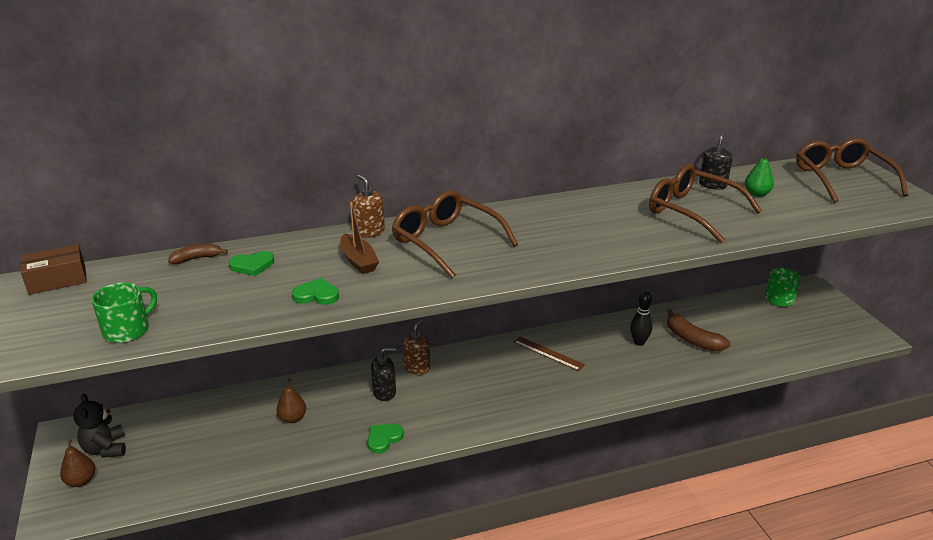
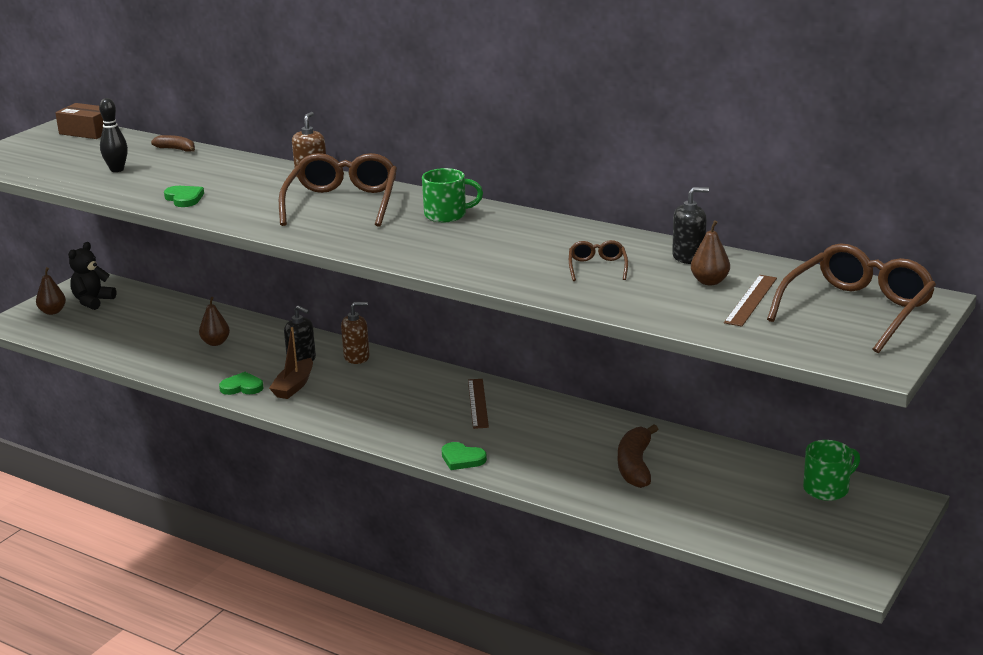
camera: 50 degrees right, 5 degrees down
green mug [92,283,157,343] -> green mug moved to [422,168,483,222]
green heart [229,251,274,276] -> green heart moved to [441,442,487,470]
brown boat [340,202,379,274] -> brown boat moved to [269,327,313,399]
black bowling pin [630,291,653,346] -> black bowling pin moved to [99,98,128,172]
brown glasses [649,164,762,243] -> brown glasses [569,240,628,281], size x0.47
green pear [745,151,774,197] -> brown pear [691,220,730,285]
none -> brown ruler [724,275,777,326]

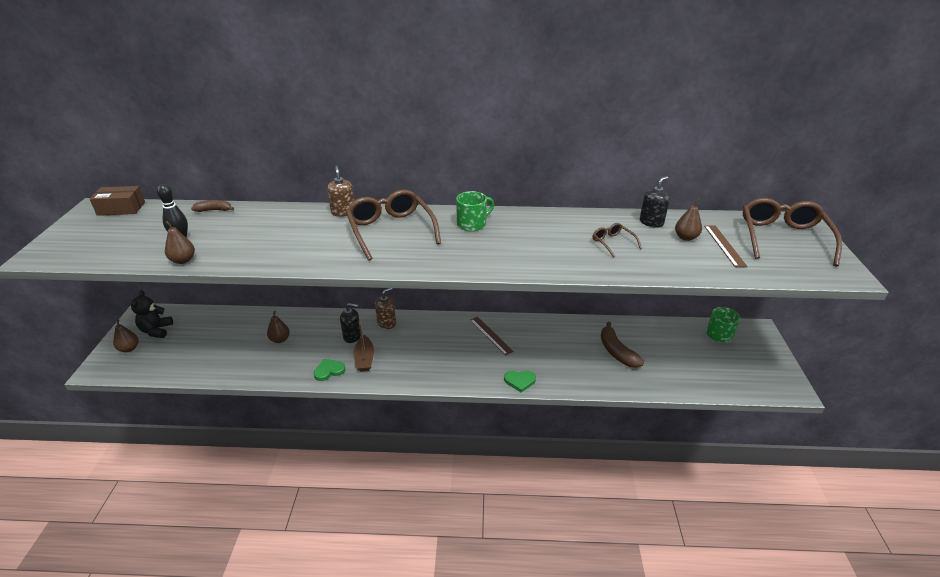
camera: 30 degrees left, 10 degrees up
green heart [164,186,204,207] -> none
none -> brown pear [165,221,195,264]

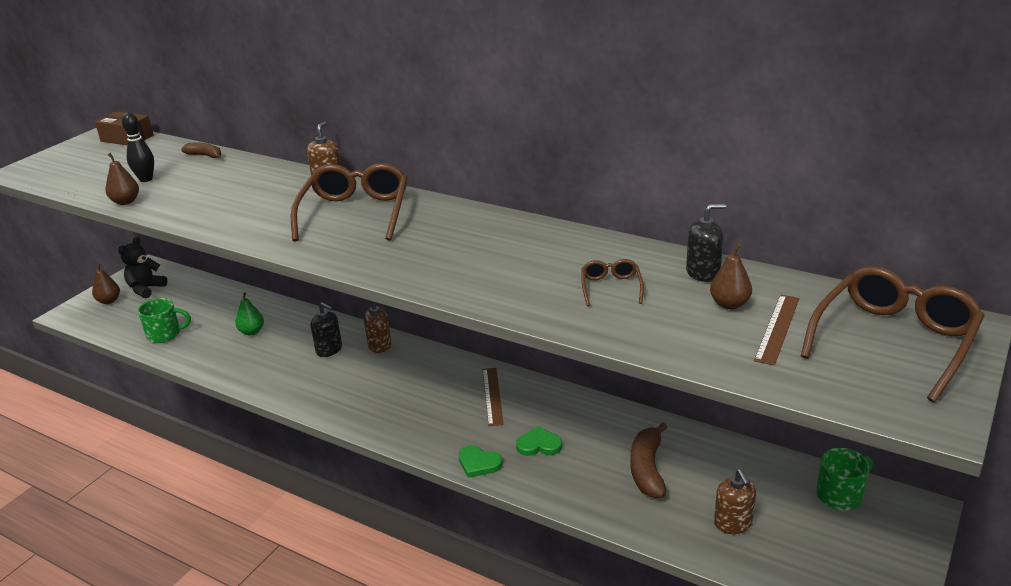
camera: 30 degrees right, 5 degrees down
brown pear [267,311,290,343] -> green pear [235,292,264,335]
green heart [314,359,346,381] -> green heart moved to [516,426,562,456]
brown boat [354,322,374,372] -> none
green mug [456,191,494,231] -> green mug moved to [138,298,191,343]
none -> brown soap dispenser [714,469,756,534]

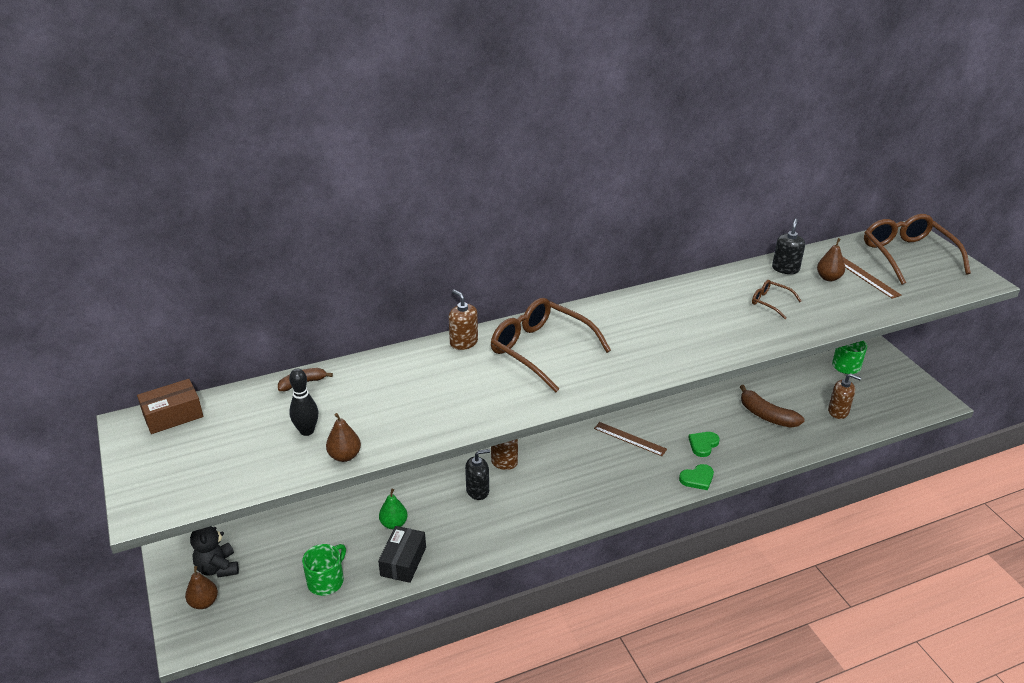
camera: 55 degrees left, 5 degrees up
none -> black box [378,526,426,583]

